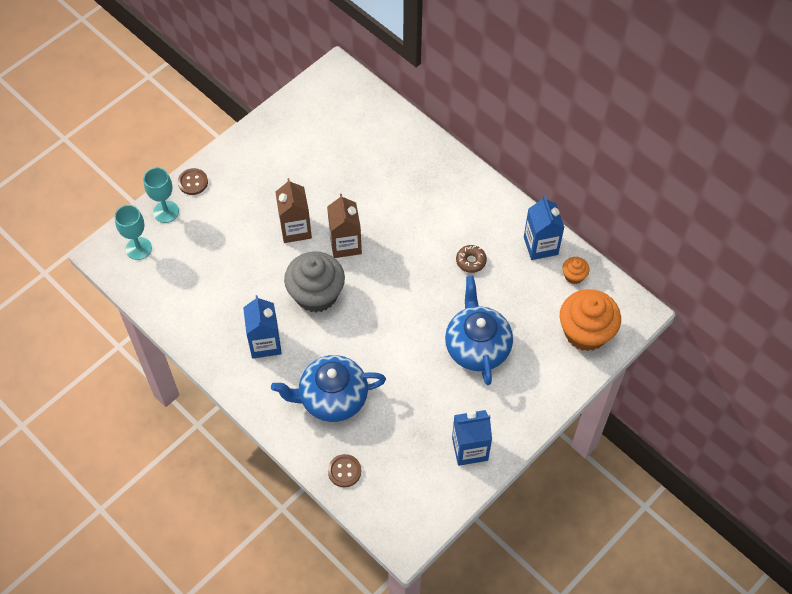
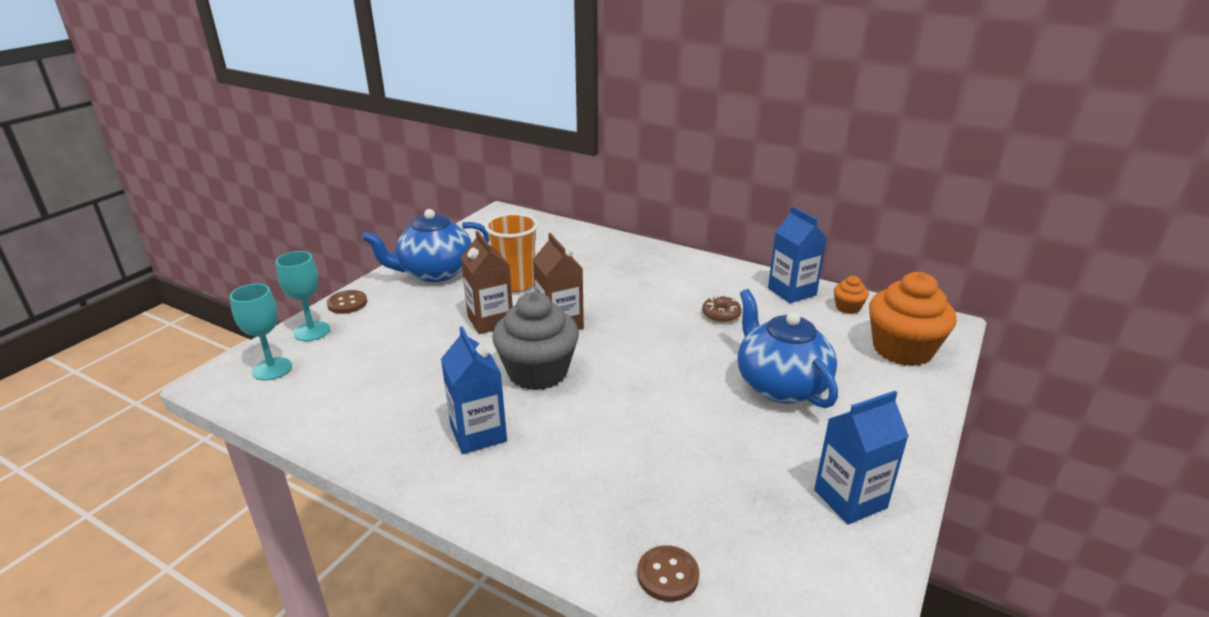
camera: 15 degrees left, 30 degrees down
blue teapot [271,355,386,422] -> blue teapot moved to [362,209,489,282]
none -> orange cup [485,213,538,292]

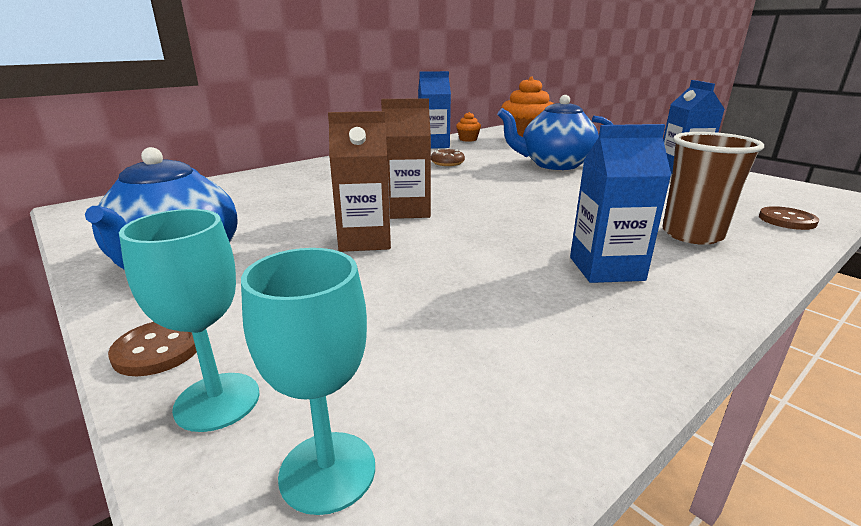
camera: 70 degrees left, 5 degrees down
orange cup [485,213,538,292] -> none
grey cupcake [492,292,579,390] -> none
none -> brown cup [662,132,764,245]

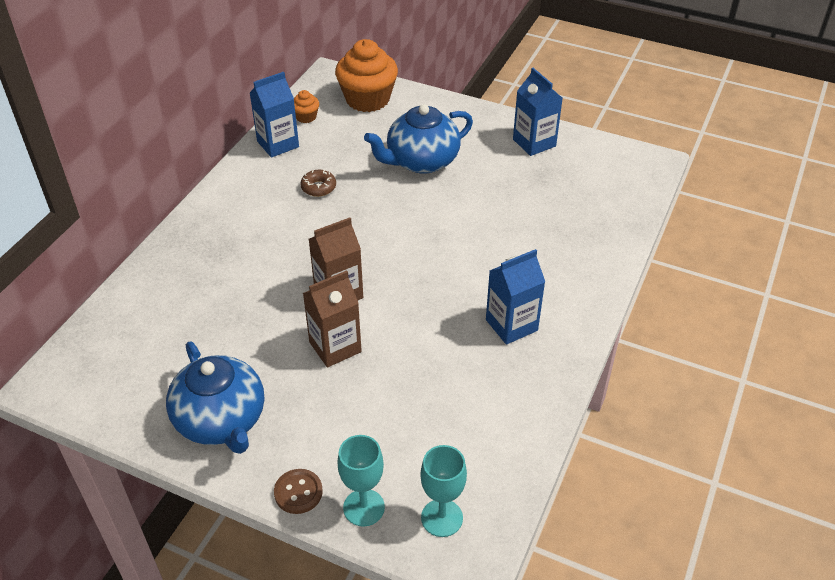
camera: 25 degrees left, 20 degrees up
brown cup [662,132,764,245] -> none
brown button [759,206,819,230] -> none

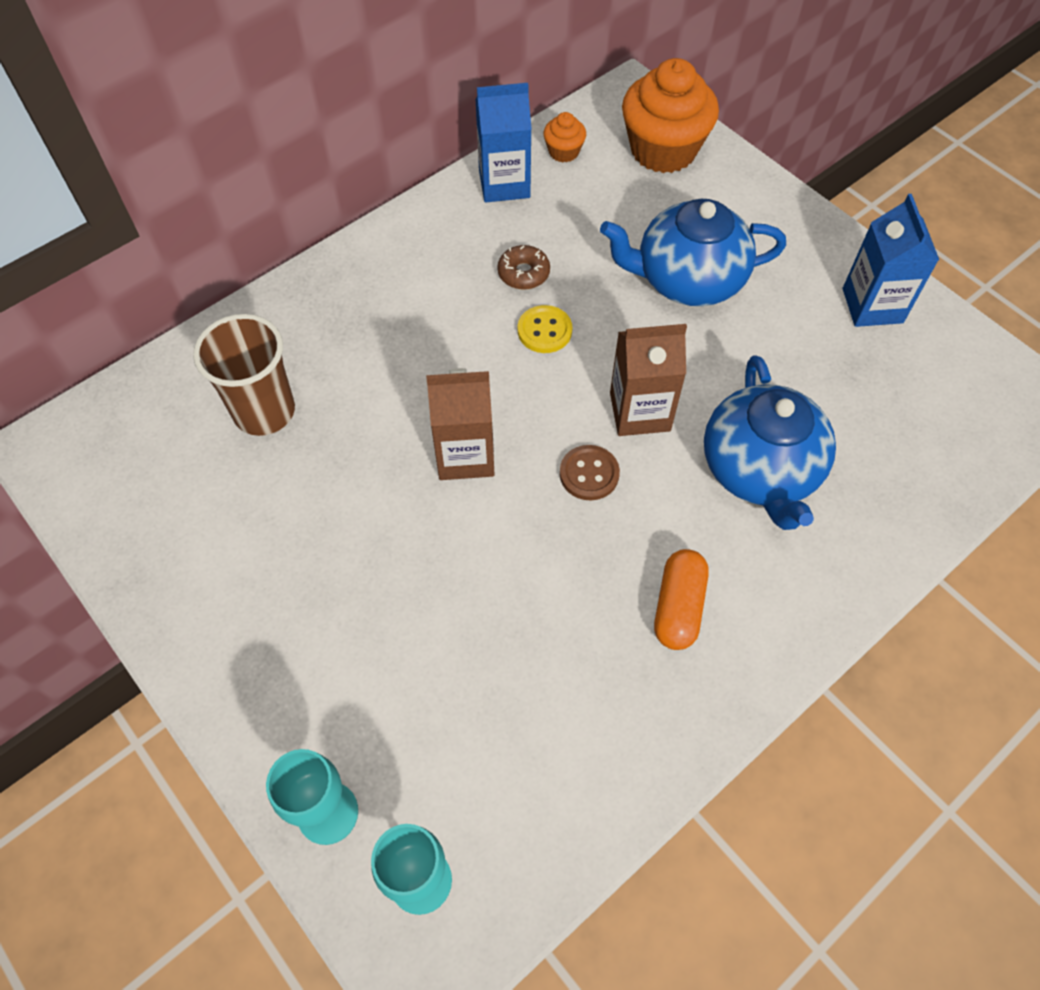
camera: 25 degrees right, 15 degrees up
blue teapot [166,341,264,454] -> blue teapot moved to [704,355,836,530]
brown button [274,469,323,514] -> brown button moved to [560,445,620,500]
brown carton [303,270,362,368] -> brown carton moved to [610,324,687,436]
blue carton [486,249,545,345] -> orange capsule [654,549,709,650]
none -> brown cup [193,314,295,436]
none -> yellow button [518,305,572,353]

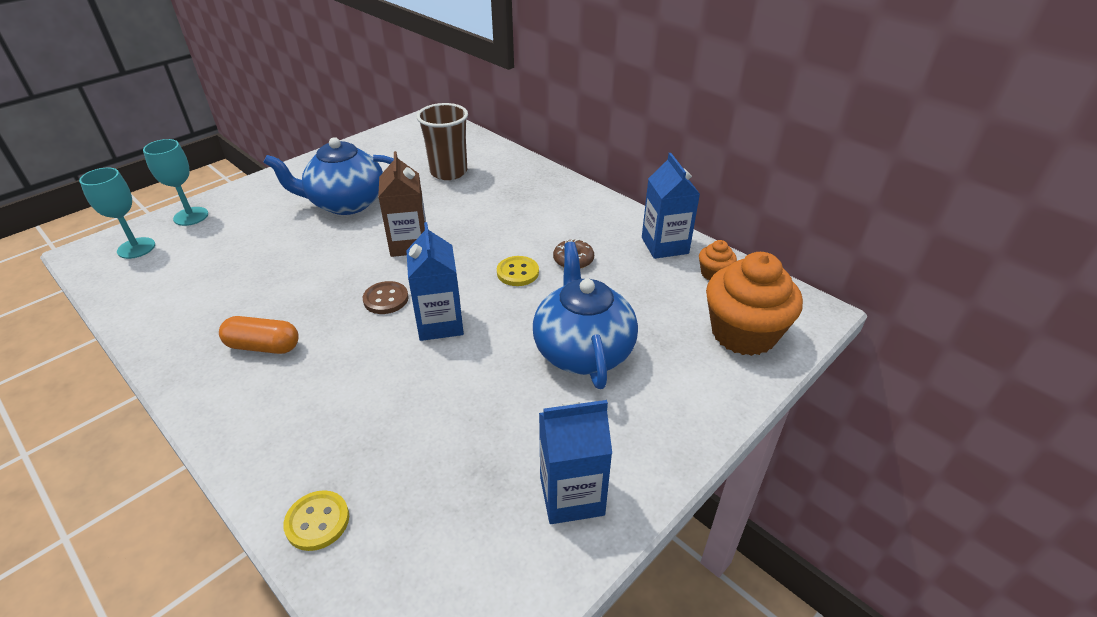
camera: 85 degrees right, 20 degrees down
brown carton [610,324,687,436] -> blue carton [406,222,464,341]
blue teapot [704,355,836,530] -> blue teapot moved to [263,137,394,215]
none -> yellow button [283,490,349,551]

